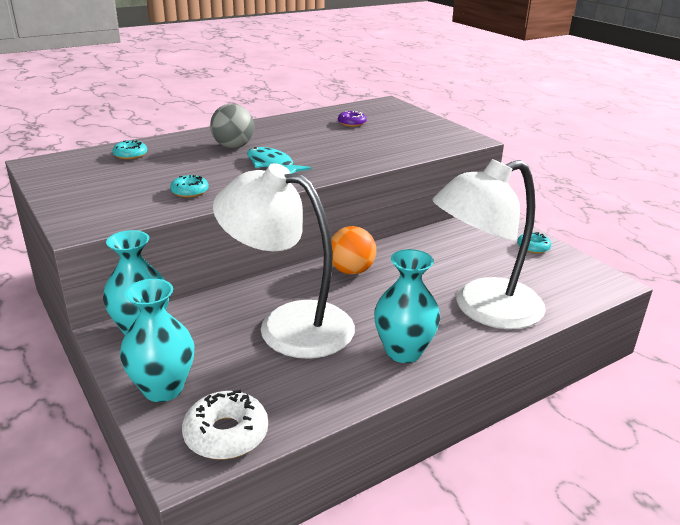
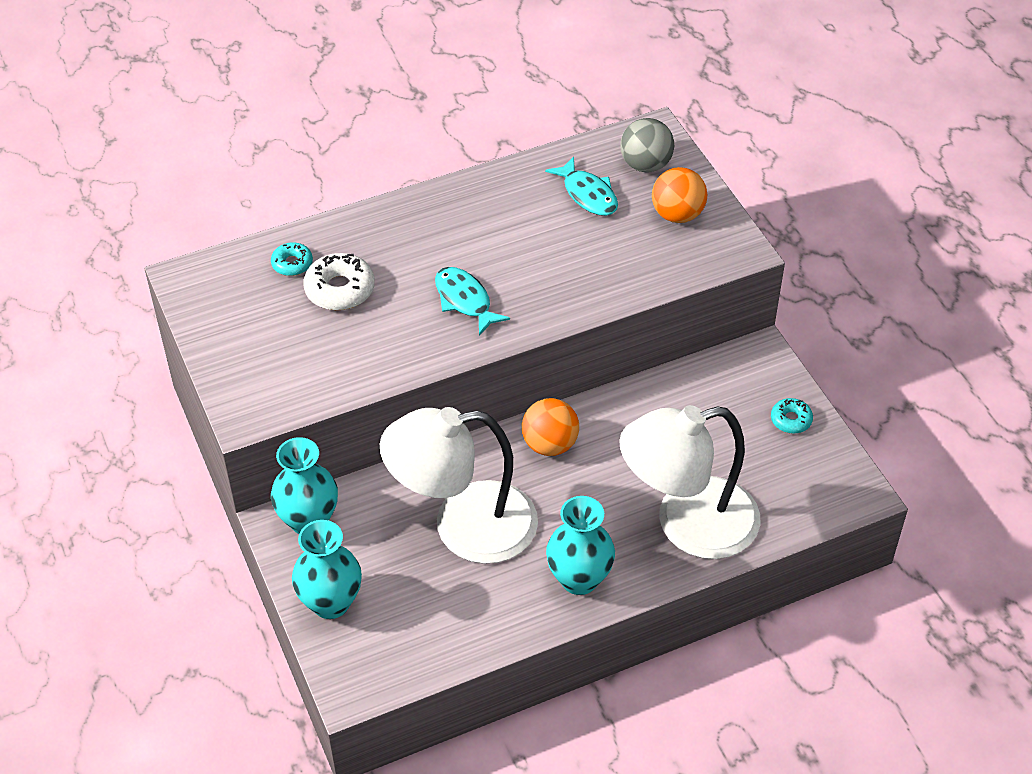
camera: 10 degrees right, 20 degrees up
turquoise donut [170,175,209,198] -> none
white donut [182,390,268,460] -> white donut moved to [303,253,375,310]
grey ball [210,104,254,148] -> grey ball moved to [620,118,674,173]
white lamp [213,163,355,359] -> white lamp turned 45 degrees counterclockwise [380,407,538,564]
purple donut [338,111,367,127] -> turquoise fish [545,156,618,216]
none -> orange ball [652,167,707,223]

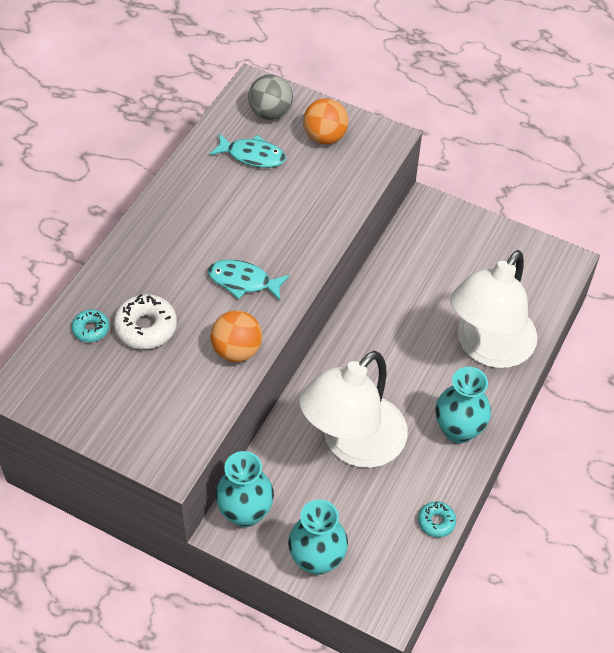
camera: 40 degrees left, 5 degrees up
orange ball [522,398,579,456] -> orange ball moved to [211,310,262,362]
turquoise donut [771,398,813,434] -> turquoise donut moved to [418,501,456,537]

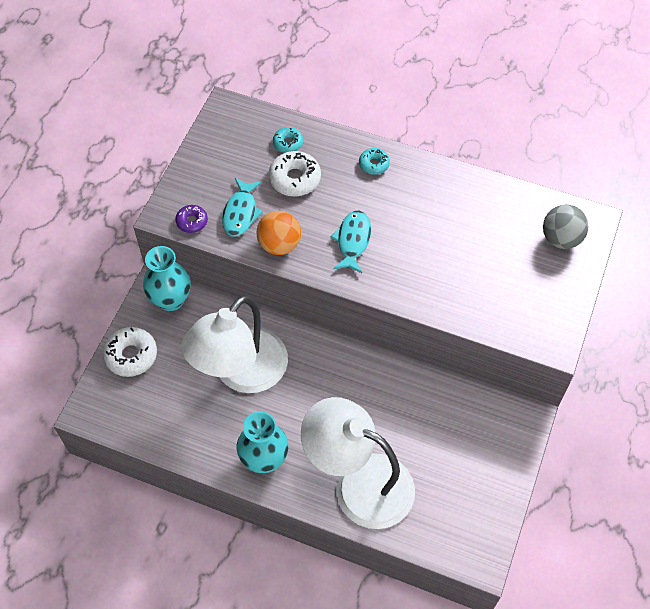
camera: 85 degrees right, 5 degrees up
turquoise fish [209,133,286,168] -> turquoise fish moved to [222,178,263,237]
turquoise vase [288,499,348,575] -> white donut [103,327,157,377]
white lamp [299,351,408,468] -> white lamp turned 90 degrees counterclockwise [181,296,288,393]
orange ball [303,98,349,144] -> none
turquoise donut [418,501,456,537] -> turquoise donut moved to [359,148,390,175]
none -> purple donut [175,205,208,233]

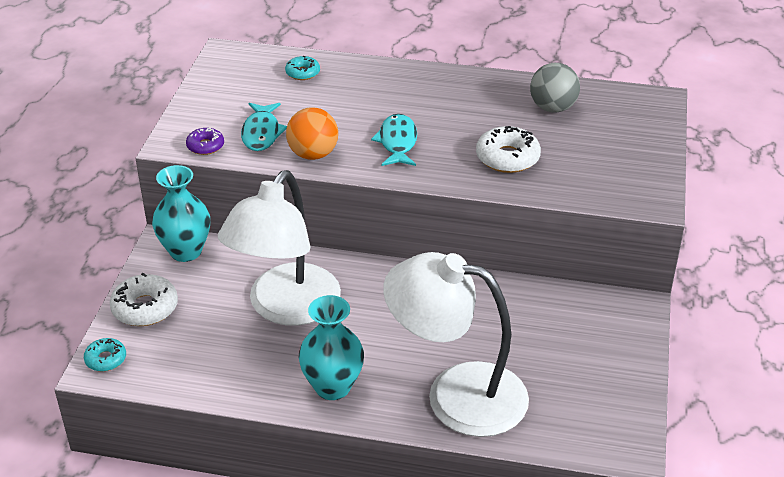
camera: 10 degrees left, 20 degrees down
white donut [268,151,321,196] -> white donut moved to [476,126,541,173]
turquoise donut [359,148,390,175] -> turquoise donut moved to [84,338,126,372]
grey ball [543,205,588,249] -> grey ball moved to [530,63,580,112]

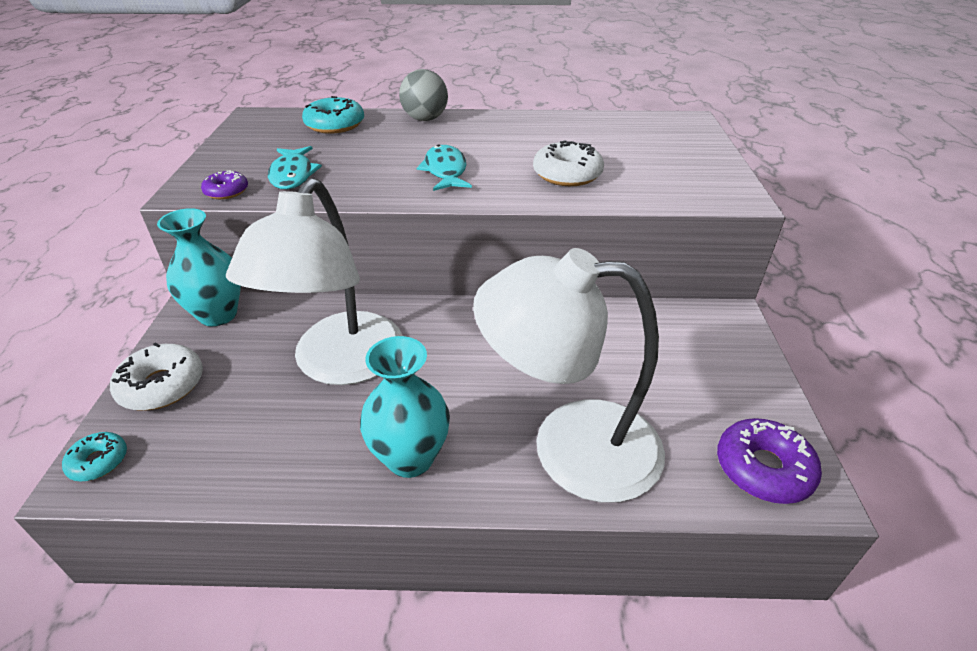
camera: 10 degrees left, 0 degrees up
turquoise donut [285,56,320,80] -> turquoise donut [302,96,364,134], size x1.68
orange ball [286,107,338,160] -> none
grey ball [530,63,580,112] -> grey ball moved to [399,69,448,121]
none -> purple donut [717,418,822,504]

